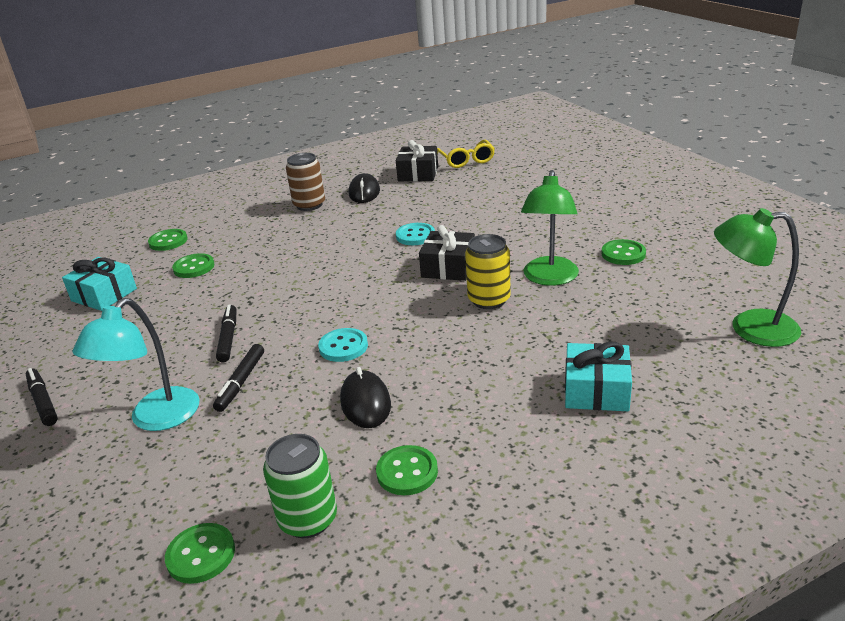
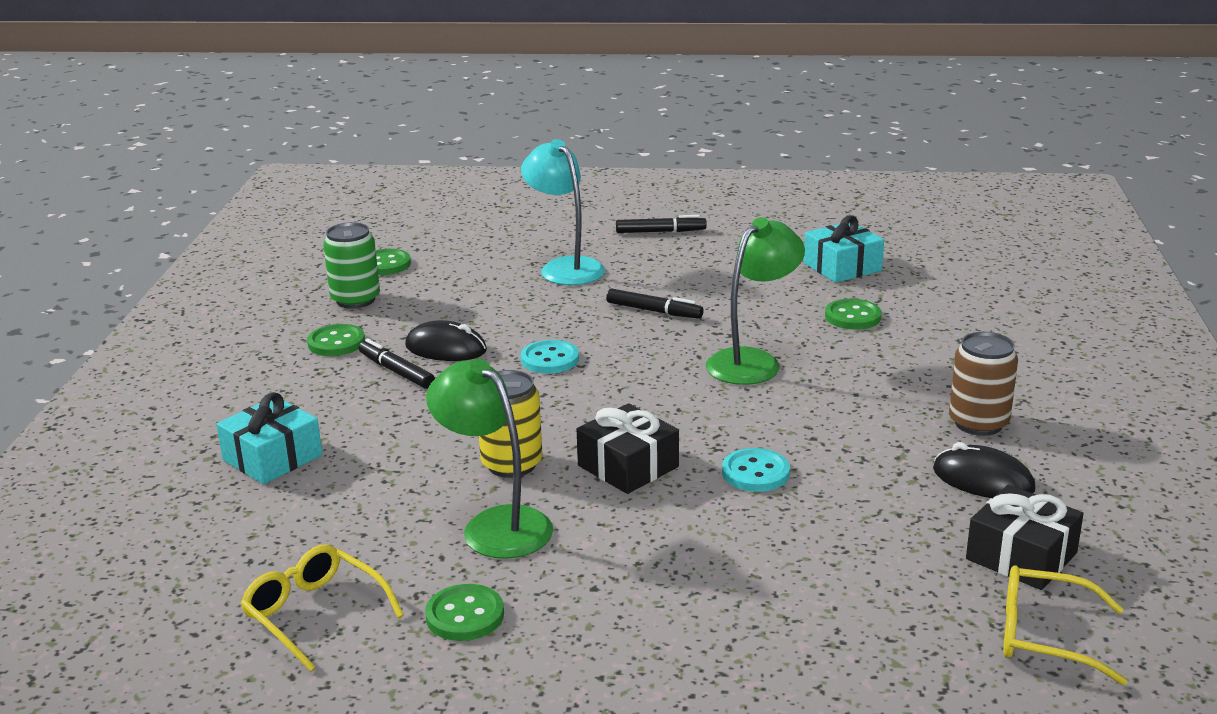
camera: 120 degrees right, 5 degrees down
green button [148,229,188,251] -> none
black marker [213,344,264,412] -> black marker moved to [359,338,435,389]
green lamp [714,208,801,347] -> green lamp moved to [706,217,805,385]
none -> yellow glasses [240,544,404,672]

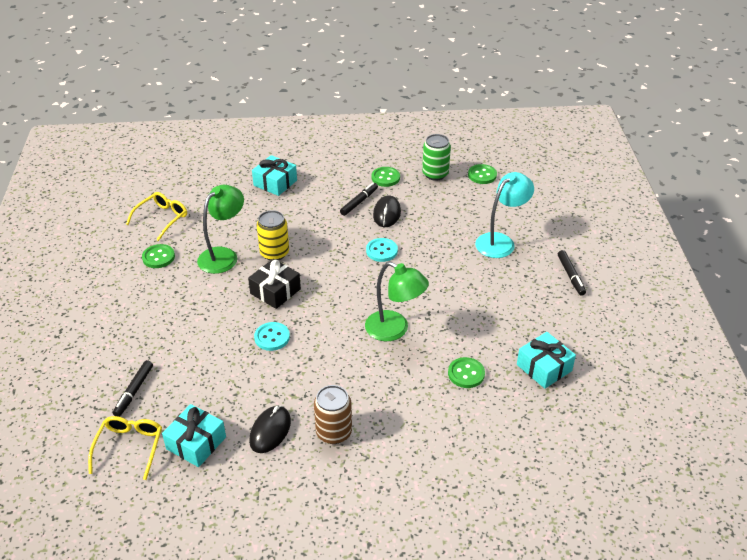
camera: 80 degrees right, 15 degrees up
black marker [606,288,704,319] -> black marker moved to [113,360,153,417]
black gift [966,485,1084,590] -> turquoise gift [162,404,226,467]

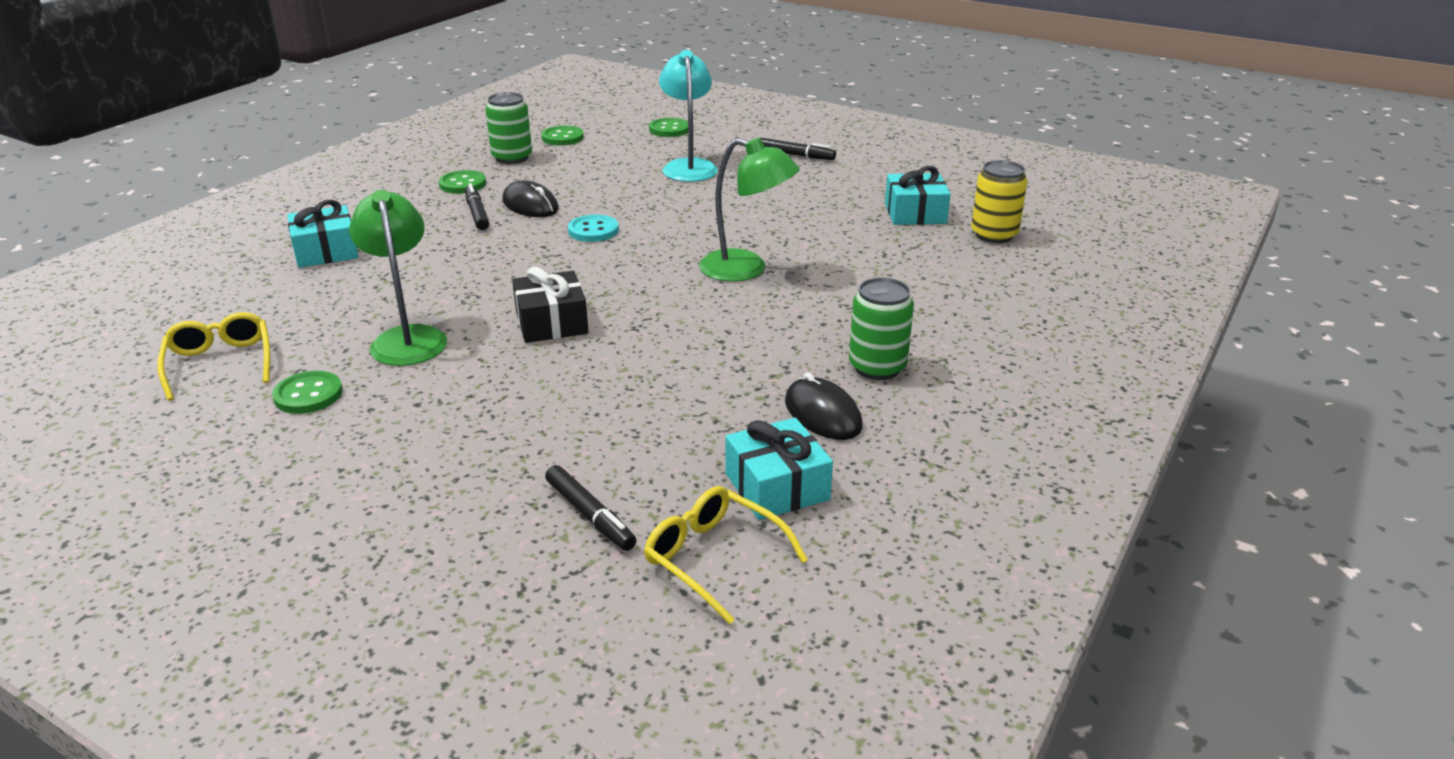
camera: 55 degrees left, 10 degrees down
turquoise button [254,322,290,351] -> none
yellow can [257,210,289,261] -> yellow can moved to [971,160,1027,243]
brown can [314,385,352,444] -> green can [849,278,914,380]
green lamp [365,262,429,341] -> green lamp turned 45 degrees clockwise [699,138,799,282]
green button [448,357,485,388] -> green button moved to [649,118,688,137]

